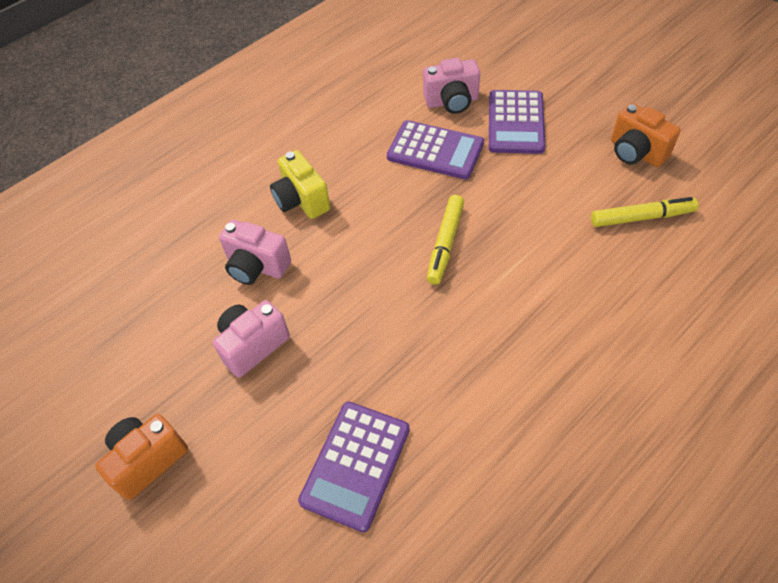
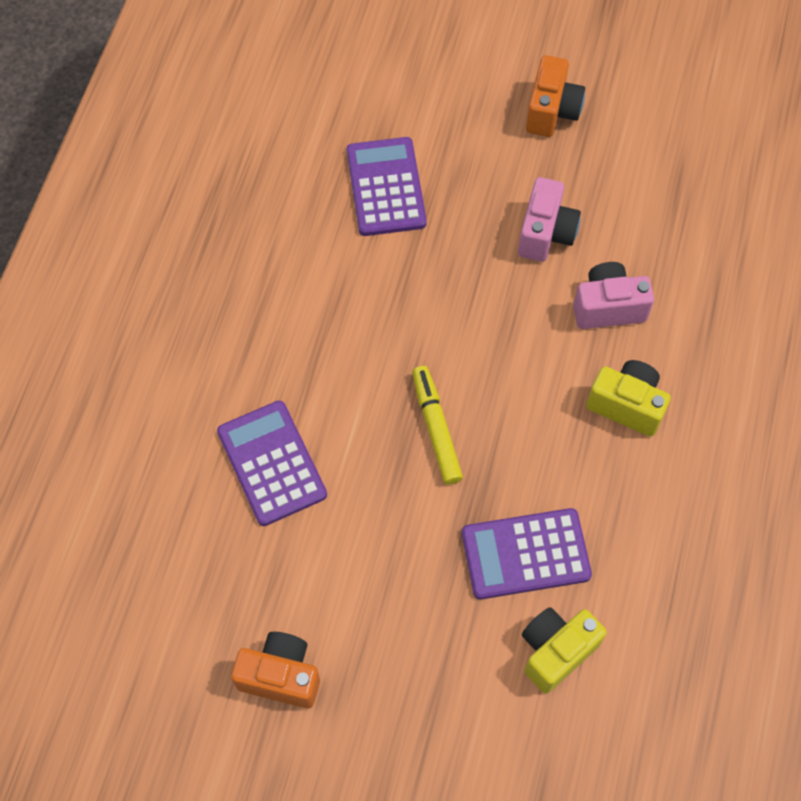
camera: 145 degrees right, 10 degrees up
pink camera [423,58,480,114] -> yellow camera [522,607,607,694]
purple calculator [489,90,545,154] -> purple calculator moved to [217,401,327,526]
yellow marker [591,197,699,227] -> none

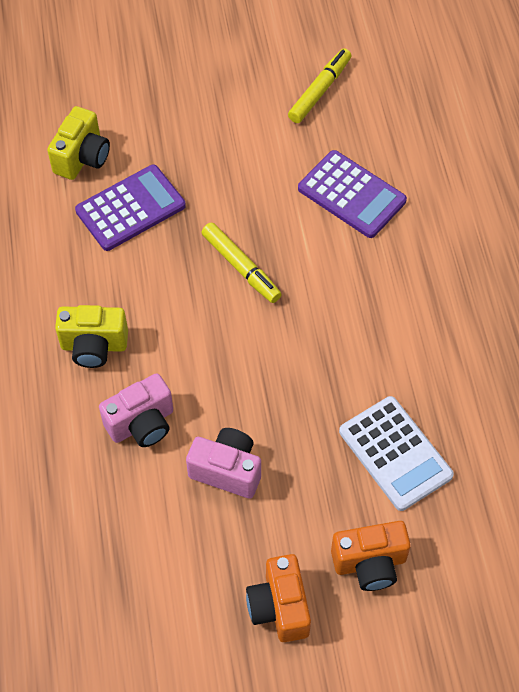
camera: 155 degrees right, 5 degrees down
orange camera [231,632,320,709] -> orange camera moved to [331,521,411,591]
purple calculator [347,137,427,236] -> white calculator [339,396,454,511]
pink camera [518,177,581,262] -> pink camera turned 120 degrees clockwise [186,428,261,499]
none -> yellow marker [288,48,352,123]

